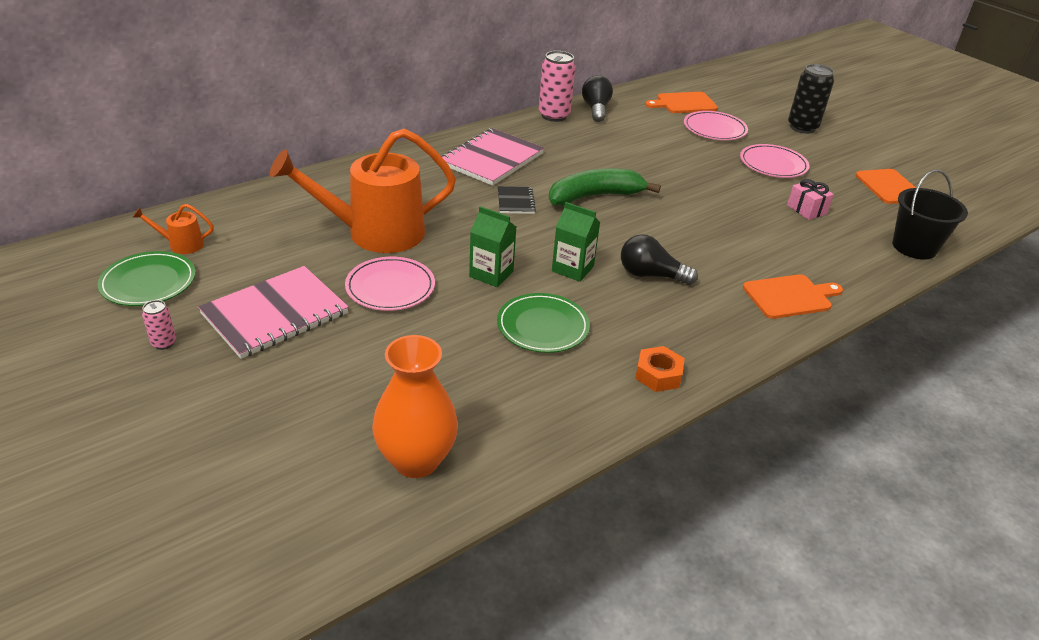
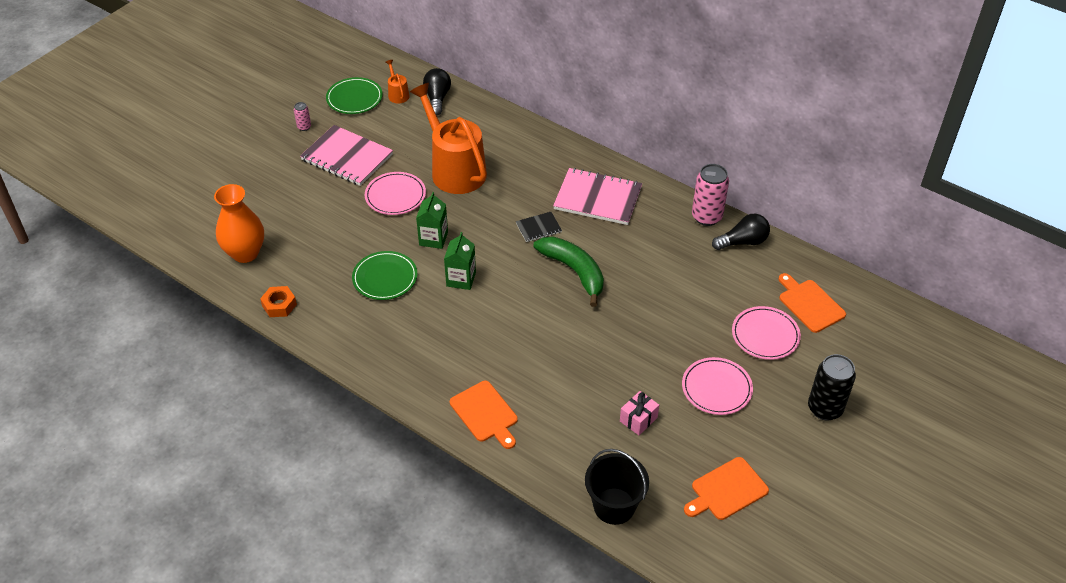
camera: 75 degrees right, 10 degrees up
black light bulb [621,234,698,285] -> black light bulb moved to [423,68,451,116]
orange nut [635,346,685,392] -> orange nut moved to [260,286,297,317]

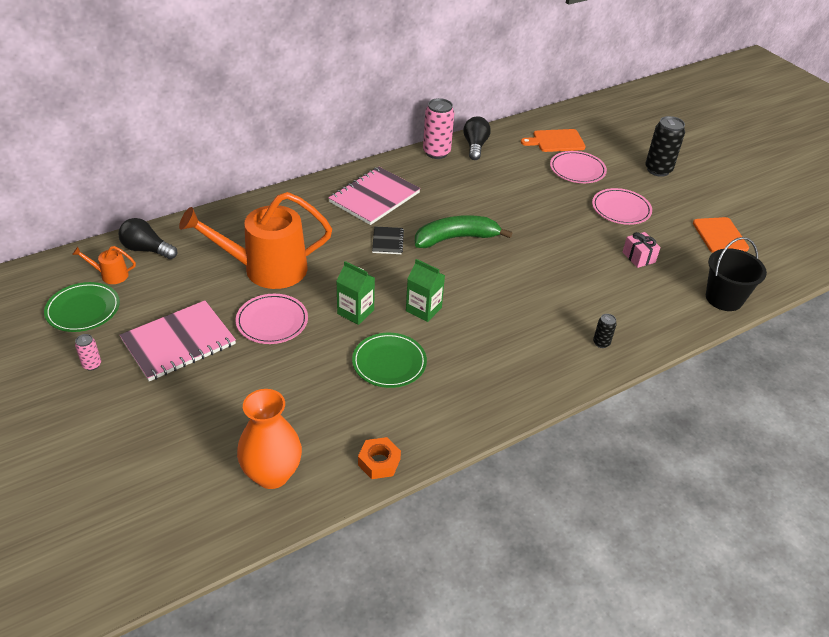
camera: 70 degrees left, 5 degrees down
orange cutting board [450,381,518,449] -> black can [593,314,617,348]

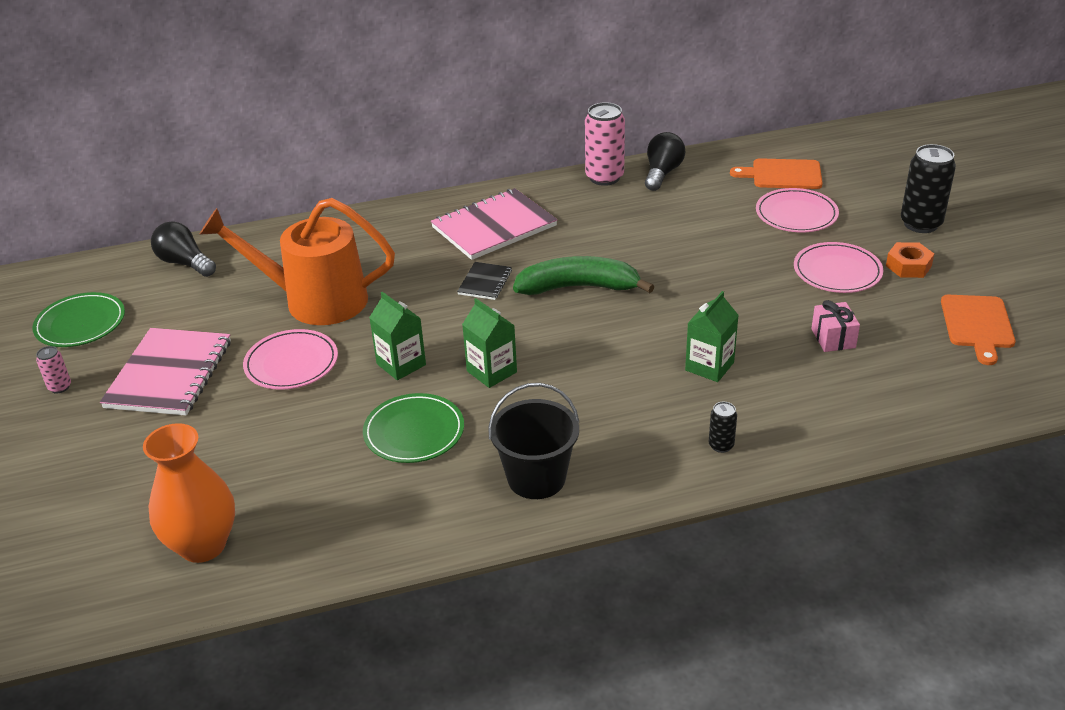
camera: 20 degrees right, 5 degrees down
orange watering can [72,246,136,284] -> none
pink notebook [119,300,236,381] -> pink notebook turned 60 degrees counterclockwise [100,328,231,415]
orange nut [358,437,401,479] -> orange nut moved to [886,242,934,278]
black bucket [706,237,767,311] -> black bucket moved to [489,383,579,499]
none -> green carton [685,291,739,382]

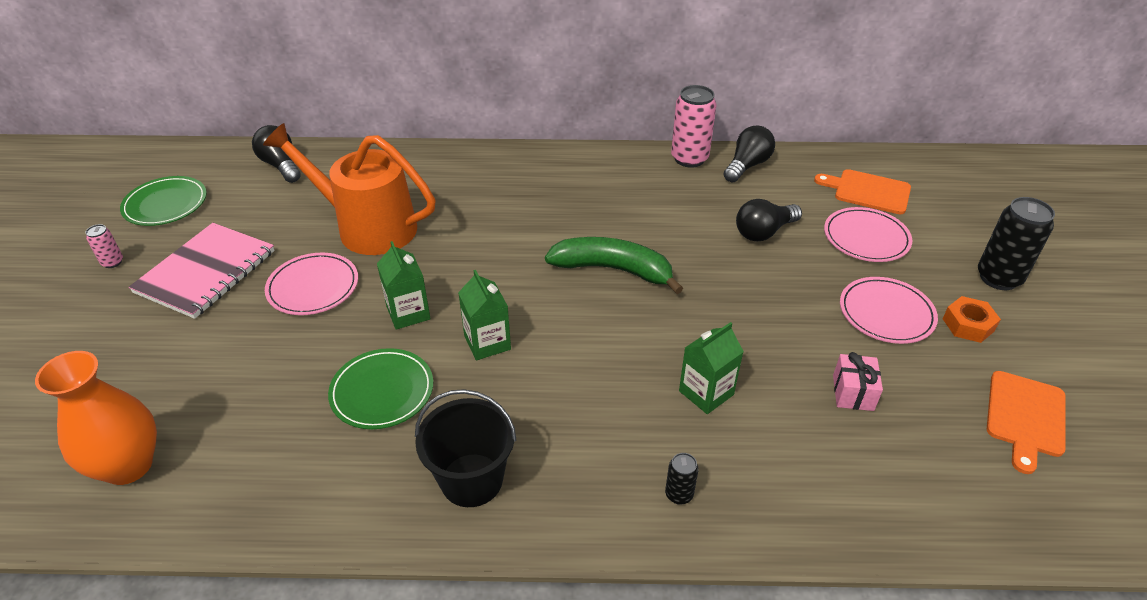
camera: 15 degrees right, 5 degrees up
pink notebook [431,188,557,260] -> none
black notebook [457,262,512,300] -> none
none -> black light bulb [736,199,802,242]

